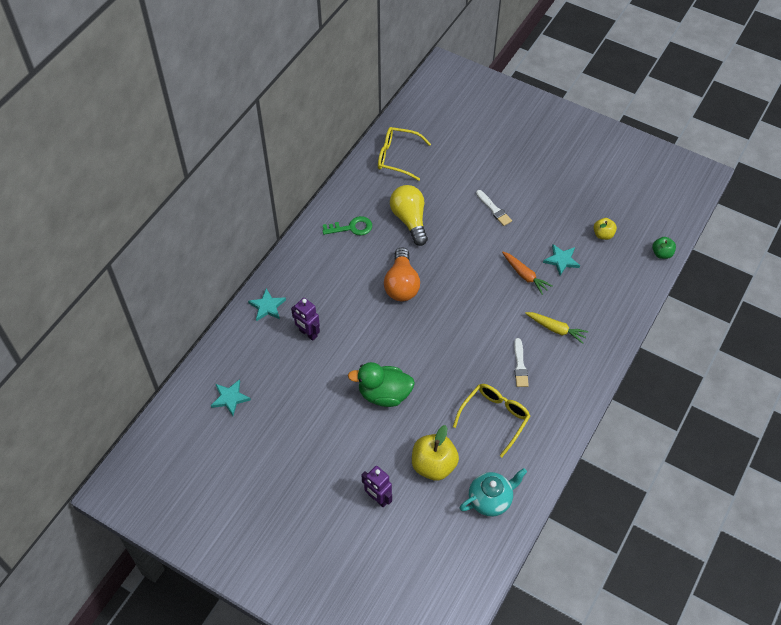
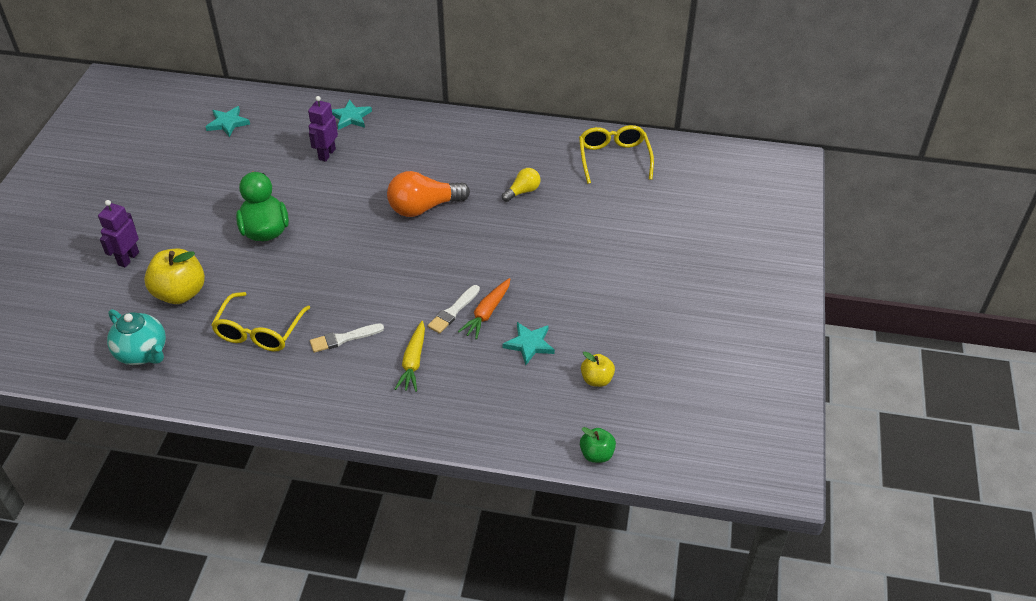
camera: 70 degrees right, 10 degrees down
green key [323,216,372,235] -> none
yellow light bulb [390,185,428,246] -> yellow light bulb [502,168,540,202], size x0.54
yellow glasses [453,384,530,457] -> yellow glasses turned 90 degrees clockwise [211,292,310,351]
white brush [476,190,512,226] -> white brush moved to [428,285,480,334]

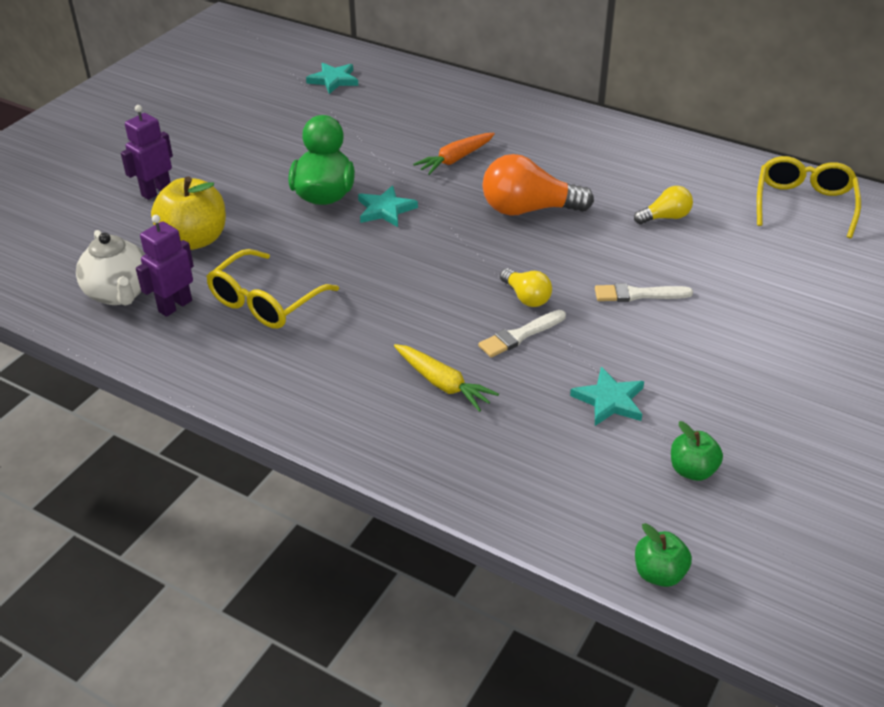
camera: 20 degrees right, 5 degrees down
turquoise teapot [107,309,166,365] -> white teapot [76,230,145,306]
purple robot [308,96,338,162] -> purple robot moved to [136,215,194,317]
white brush [310,323,384,353] -> white brush moved to [595,283,693,302]
turquoise star [332,99,372,130] -> turquoise star moved to [358,186,418,227]
yellow carrot [395,321,425,392] -> yellow carrot turned 75 degrees counterclockwise [394,344,499,412]
orange carrot [458,278,510,340] -> orange carrot moved to [413,133,495,175]
yellow apple [581,352,615,387] -> green apple [671,421,723,481]
none -> yellow light bulb [500,268,552,307]

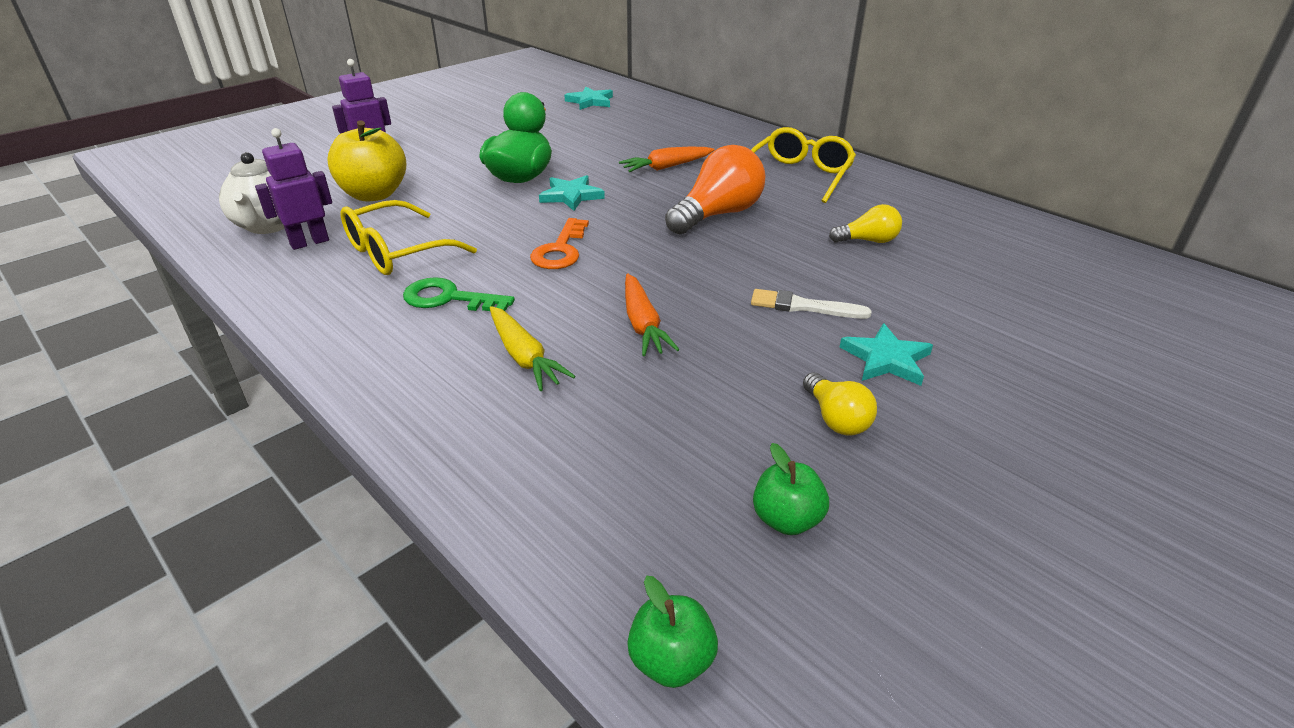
camera: 15 degrees right, 5 degrees down
white brush [478,310,566,357] -> orange carrot [625,273,680,356]
orange light bulb [483,154,594,216] -> orange light bulb turned 120 degrees clockwise [665,145,765,235]
yellow light bulb [500,268,552,307] -> yellow light bulb moved to [803,372,877,436]
turquoise star [570,367,644,426] -> turquoise star moved to [840,323,933,386]
yellow glasses [757,156,861,239] -> yellow glasses moved to [751,127,856,203]
none -> green key [403,277,515,311]
none -> orange key [530,218,589,269]

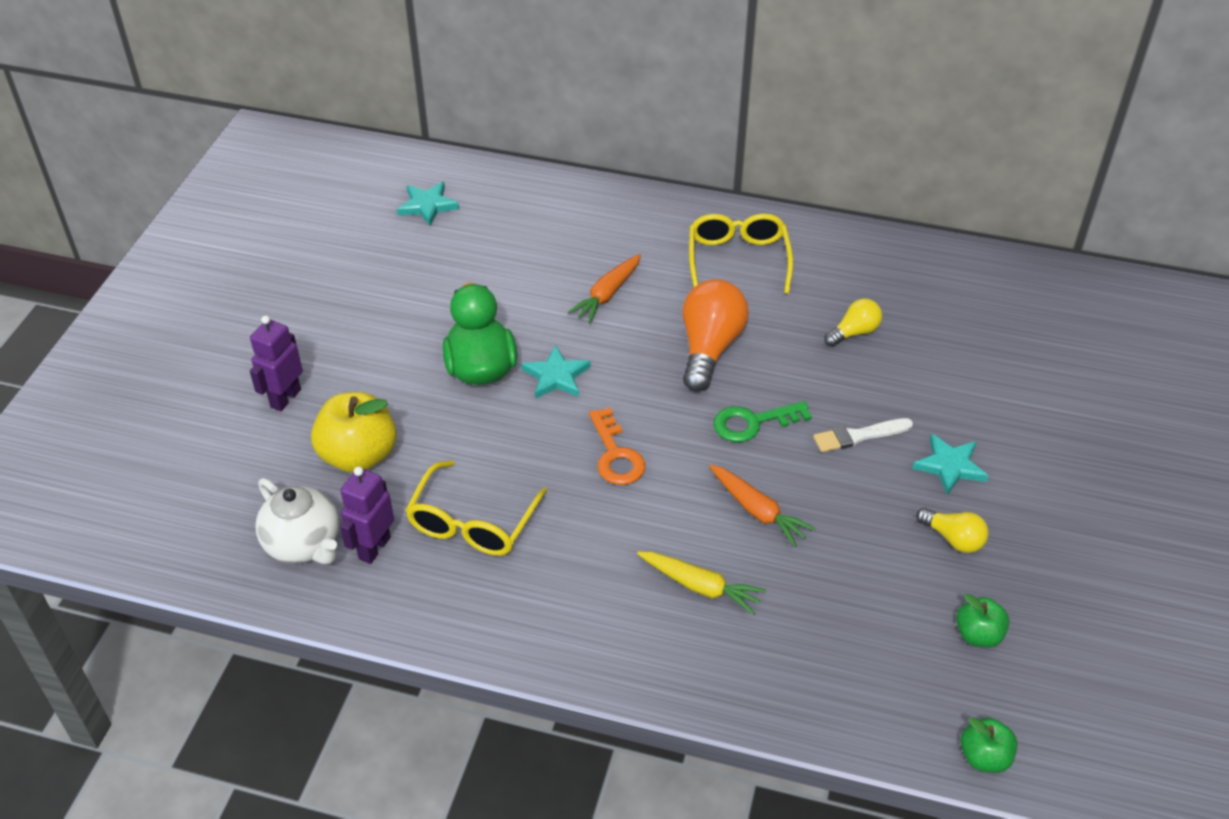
camera: 30 degrees left, 10 degrees up
green key [403,277,515,311] -> green key moved to [713,401,812,442]

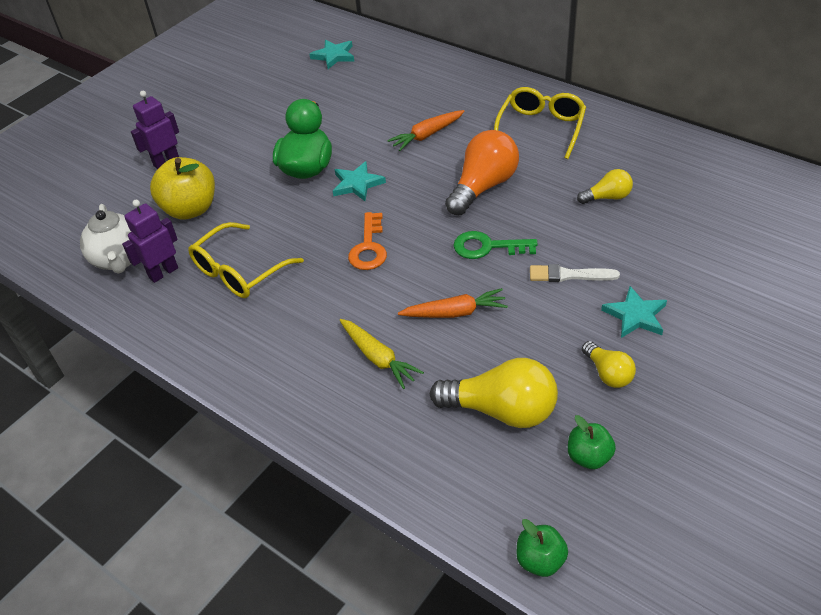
camera: 25 degrees right, 0 degrees up
orange carrot [709,464,816,547] -> orange carrot turned 75 degrees counterclockwise [398,288,508,318]
none -> yellow light bulb [430,358,558,428]

